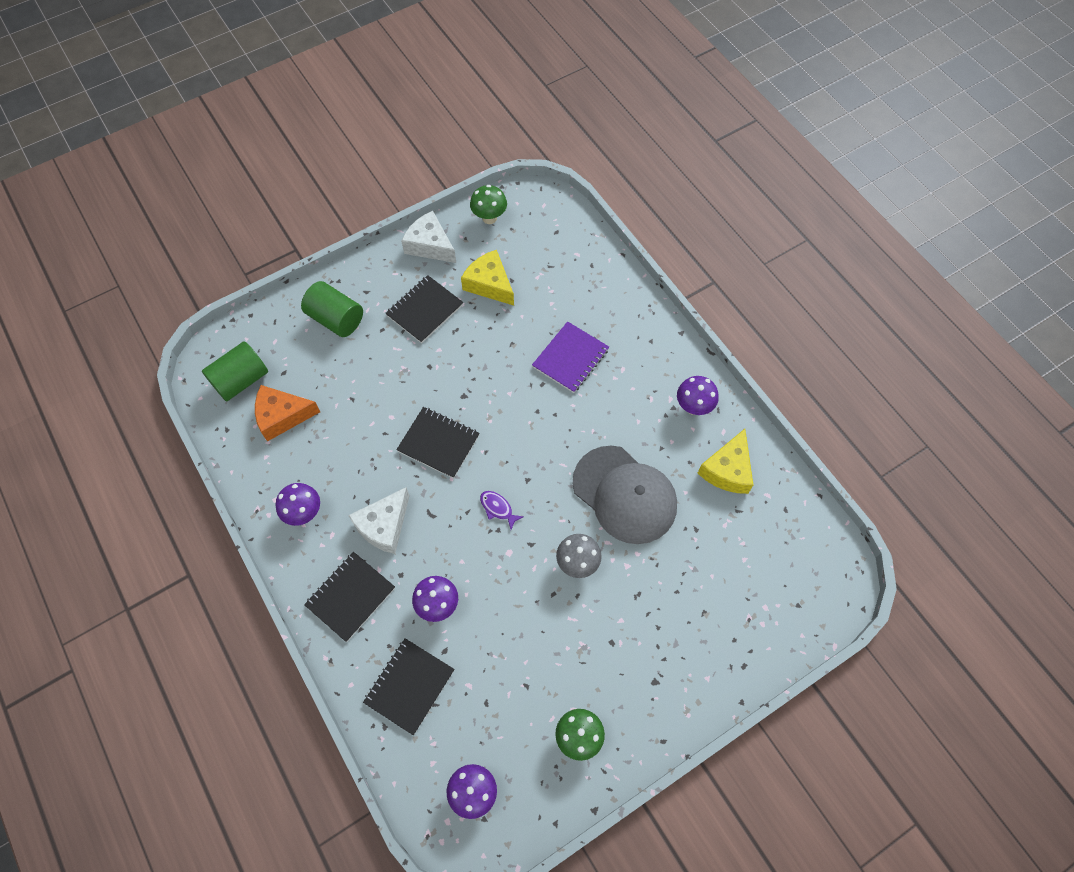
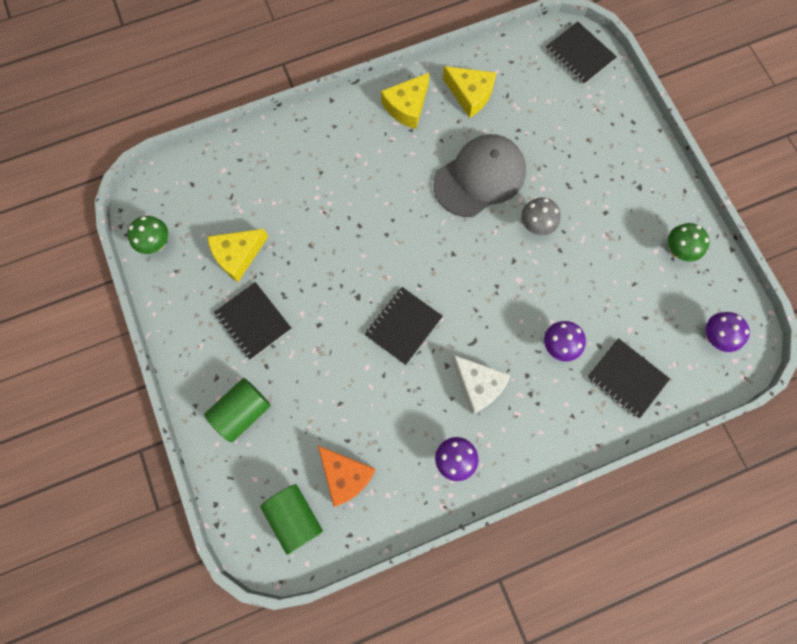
camera: 80 degrees left, 10 degrees up
orange cheese [255,385,320,442] -> orange cheese turned 45 degrees counterclockwise [318,446,376,507]
black notebook [304,552,395,642] -> black notebook moved to [545,21,617,85]
white cheese [401,211,456,263] -> none
purple fish [480,491,524,529] -> none
purple notebook [532,321,609,393] -> none
purple mushroom [677,376,719,415] -> yellow cheese [381,72,430,129]

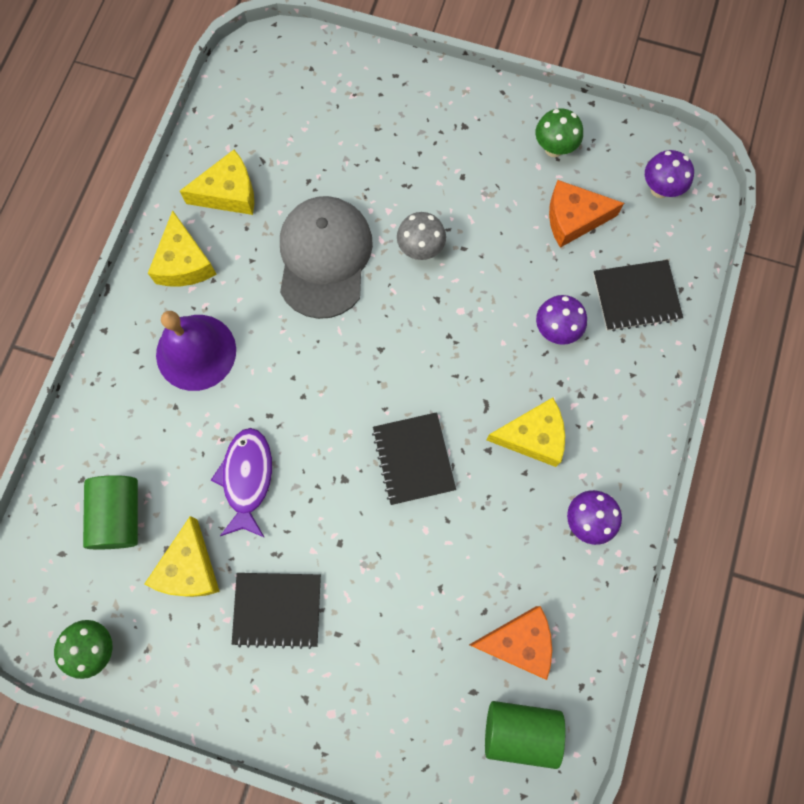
camera: 50 degrees left, 0 degrees up
green cylinder [204,378,271,443] -> green cylinder moved to [83,475,138,549]
white cheese [452,355,511,414] -> yellow cheese [487,397,565,467]
black notebook [545,21,617,85] -> none
none -> purple bell [156,311,236,391]
none -> purple fish [211,428,272,538]
none -> orange cheese [549,180,624,248]

